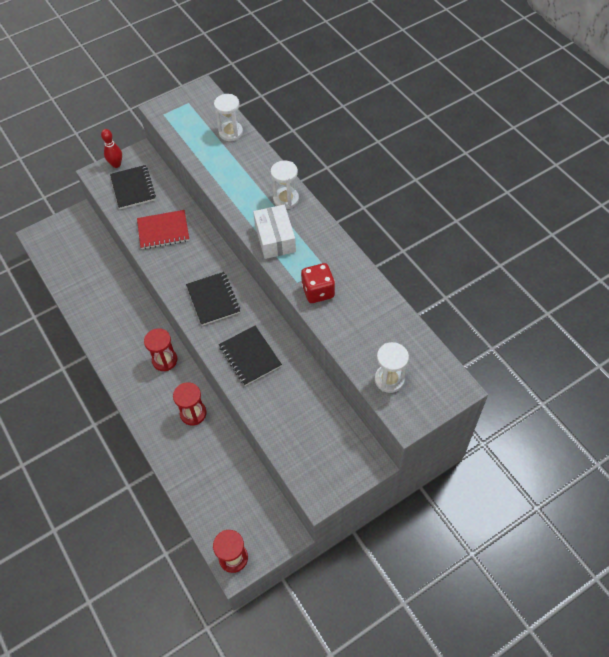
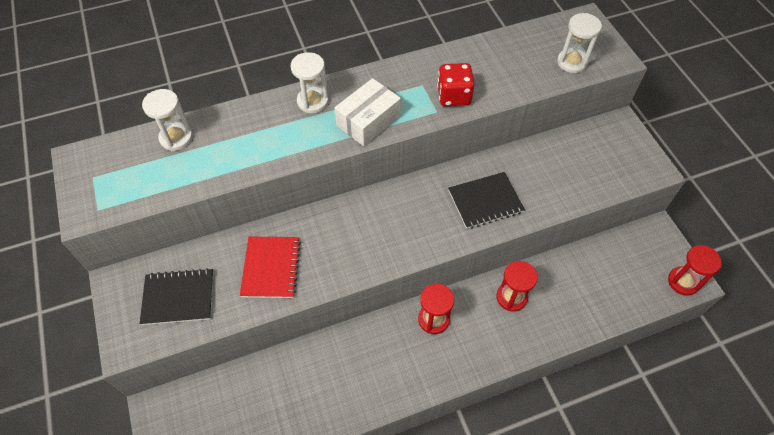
camera: 80 degrees left, 0 degrees up
red bowling pin [101,129,122,168] -> none
black notebook [186,272,240,326] -> none
white box [253,205,296,259] -> white box turned 45 degrees counterclockwise [335,78,401,146]

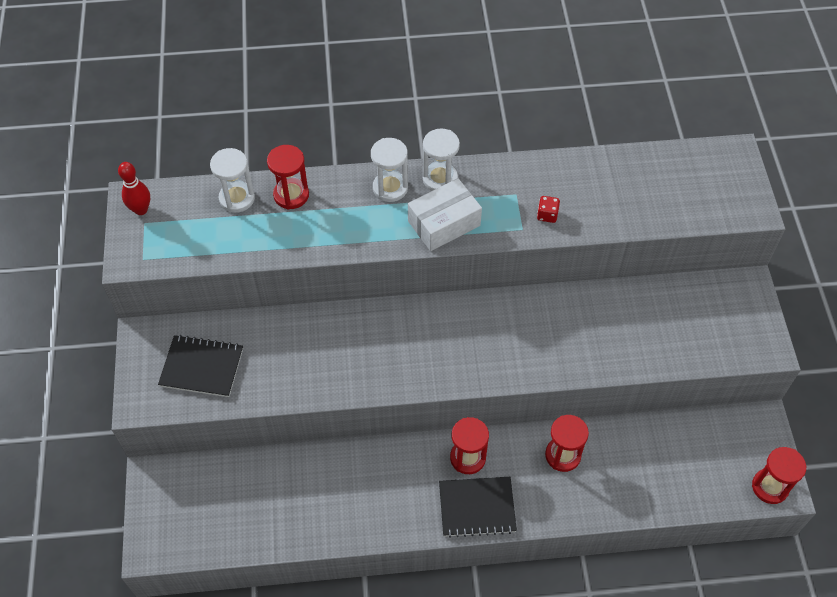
camera: 15 degrees right, 0 degrees up
red notebook [240,236,301,298] -> none
red dice [437,63,475,106] -> red dice [537,196,560,223], size x0.54
black notebook [448,172,525,229] -> black notebook moved to [439,477,517,538]
white hourglass [557,13,602,73] -> white hourglass moved to [423,129,460,191]
none -> red bowling pin [118,162,150,215]
none -> red hourglass [267,145,309,210]

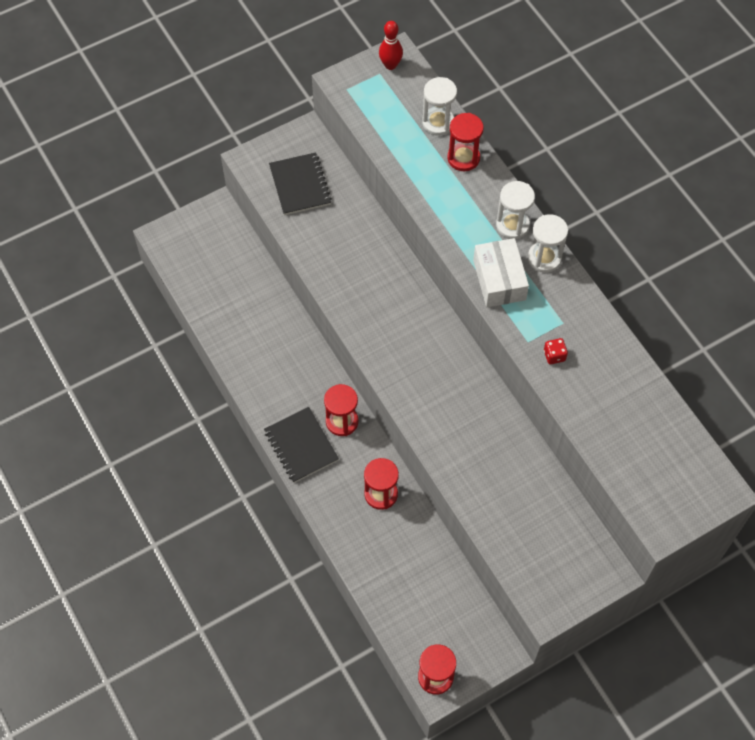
camera: 65 degrees right, 5 degrees up
white box [408,178,482,251] -> white box turned 45 degrees clockwise [473,238,529,307]

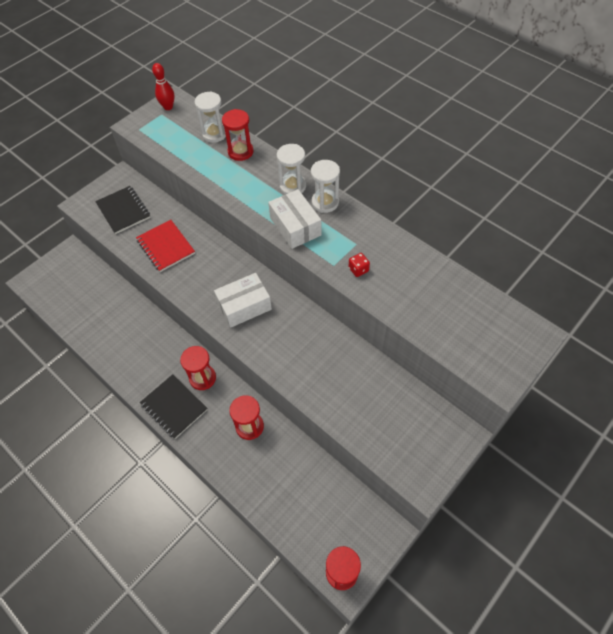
camera: 15 degrees left, 5 degrees down
none -> red notebook [136,220,195,272]
none -> white box [214,273,272,328]

